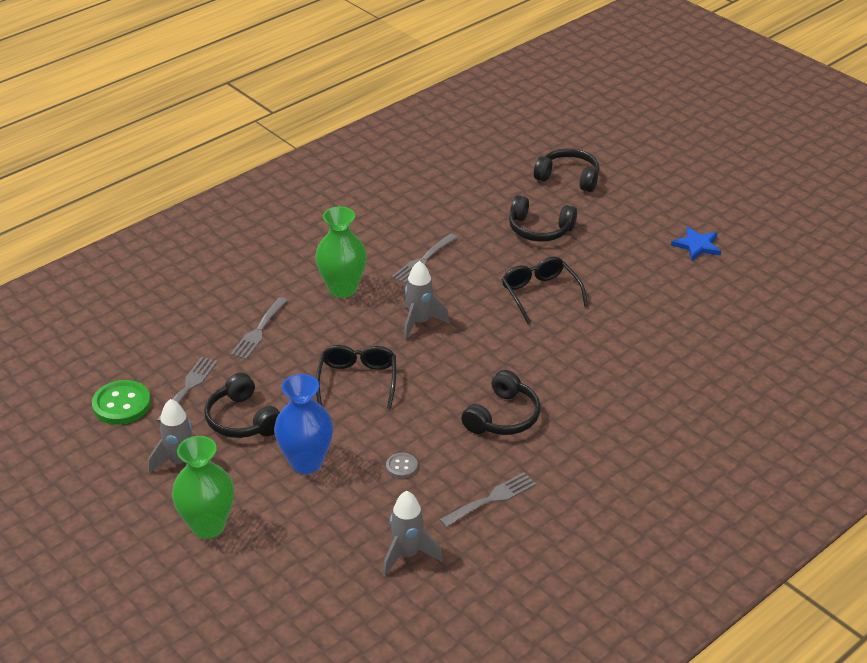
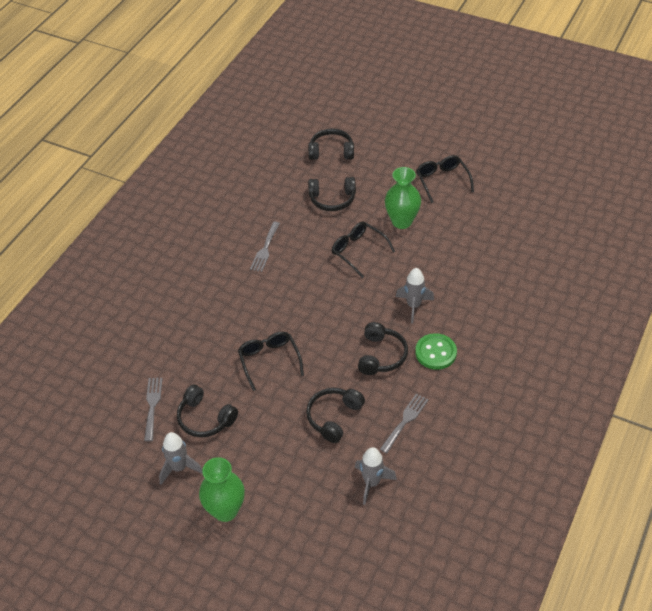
camera: 20 degrees left, 10 degrees up
green button [92,380,151,425] -> green button moved to [415,333,457,370]
grey fork [230,297,288,360] -> none
blue vase [274,374,333,474] -> none
green vase [315,206,367,298] -> green vase moved to [385,167,421,229]
grey button [386,453,418,478] -> black headphones [306,388,365,443]
grey rocket [404,261,450,340] -> grey rocket moved to [396,268,434,323]
blue star [671,227,721,261] -> black glasses [416,155,474,203]

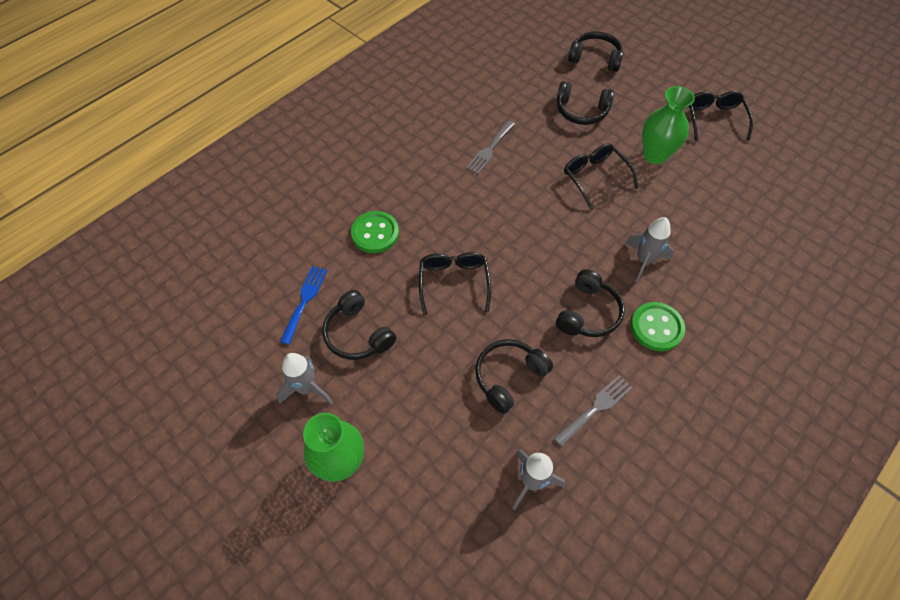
camera: 15 degrees right, 10 degrees up
grey fork [144,378,163,441] -> blue fork [280,266,328,344]
none -> green button [351,211,399,253]

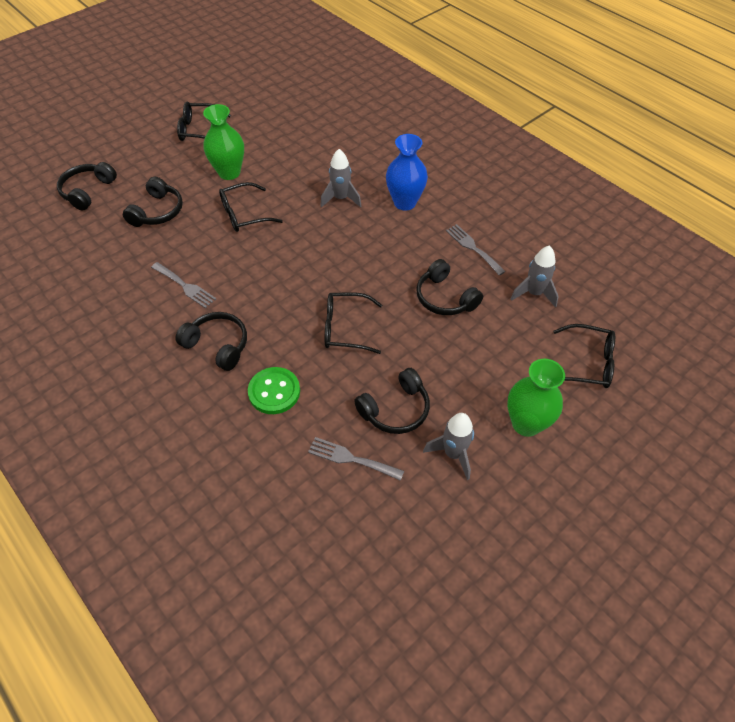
camera: 85 degrees left, 5 degrees down
blue fork [280,266,328,344] -> grey fork [308,437,404,481]
black headphones [556,269,625,337] -> black headphones moved to [175,312,247,371]
green button [631,302,685,351] -> blue vase [386,134,428,210]
none -> black glasses [553,324,615,388]

